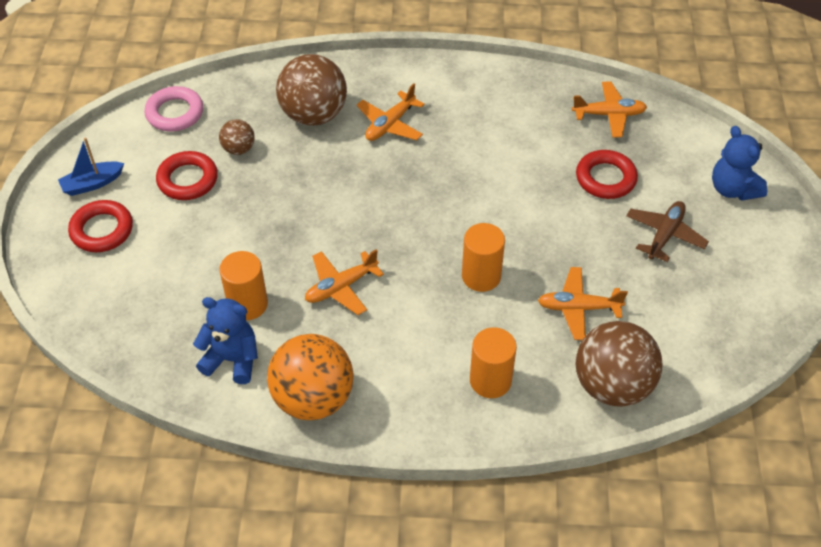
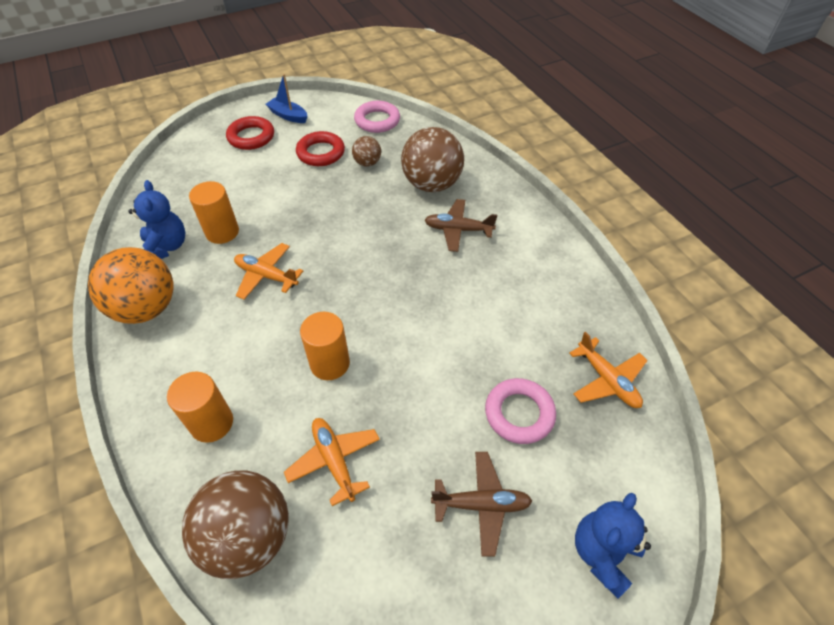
camera: 60 degrees right, 0 degrees up
orange plane [356,83,425,141] -> brown plane [425,199,497,252]
red ring [576,150,638,199] -> pink ring [485,378,556,444]

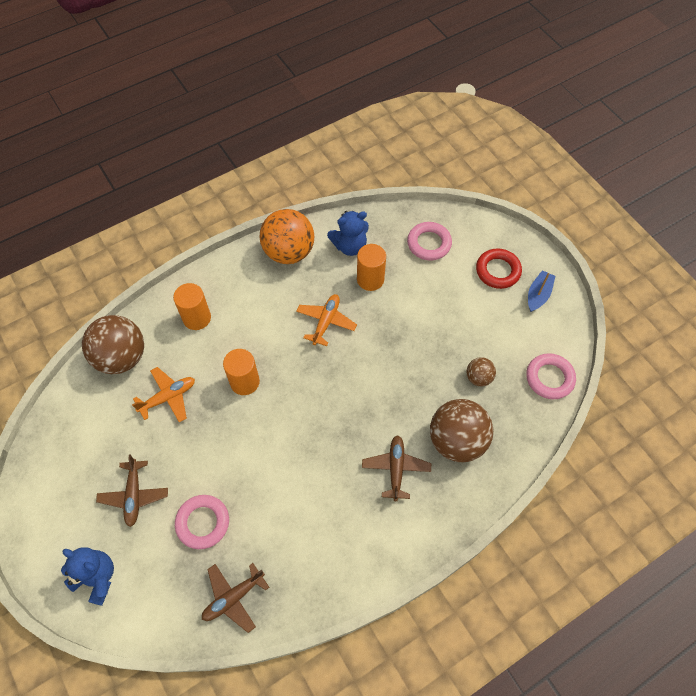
camera: 85 degrees right, 10 degrees up
red ring [296,131,345,166] -> none
orange plane [569,331,648,408] -> brown plane [202,563,270,633]
none -> pink ring [407,222,452,261]

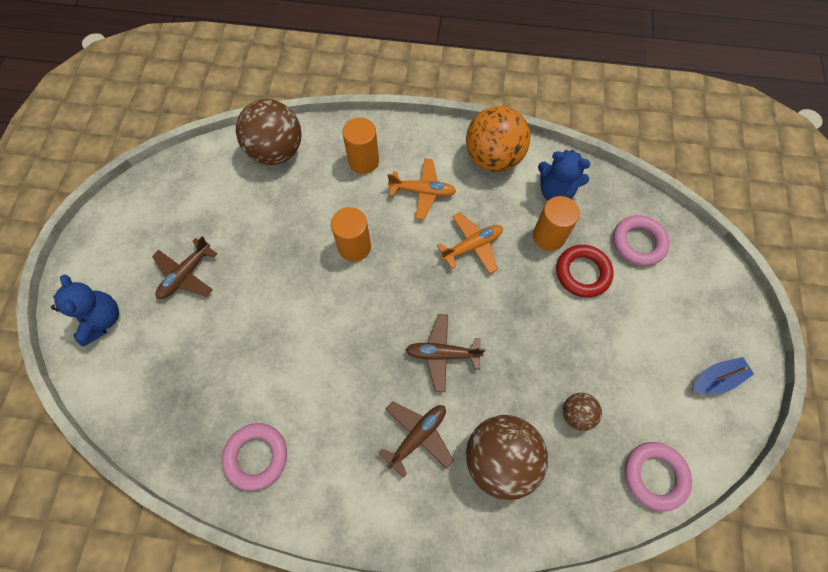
camera: 40 degrees right, 5 degrees up
orange plane [132,367,195,423] -> orange plane moved to [387,158,456,220]
pink ring [175,495,229,549] -> pink ring moved to [222,423,287,491]
brown plane [202,563,270,633] -> brown plane moved to [406,314,485,392]
red ring [476,248,522,289] -> red ring moved to [556,245,614,297]

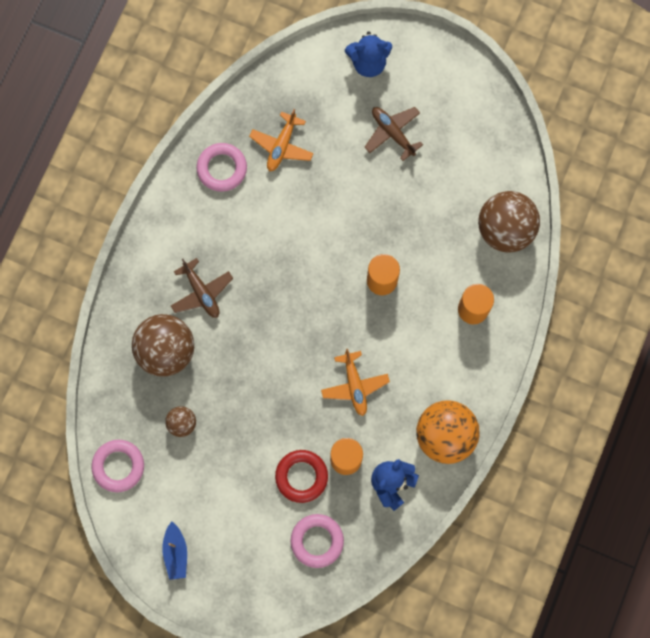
camera: 105 degrees right, 10 degrees up
orange plane [387,158,456,220] -> orange plane moved to [249,109,314,171]
brown plane [406,314,485,392] -> none

